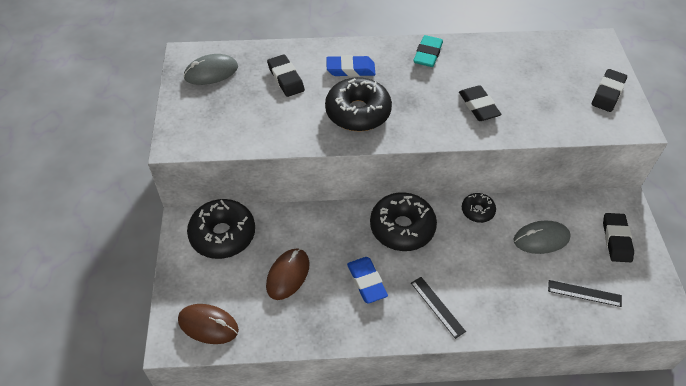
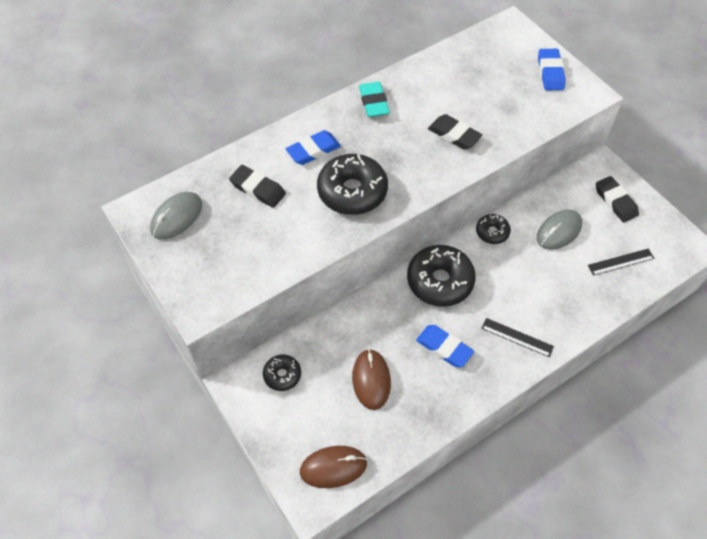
camera: 30 degrees left, 5 degrees up
black donut [187,199,255,259] -> black donut [263,354,301,391], size x0.53
black eraser [592,69,627,112] -> blue eraser [538,49,566,90]

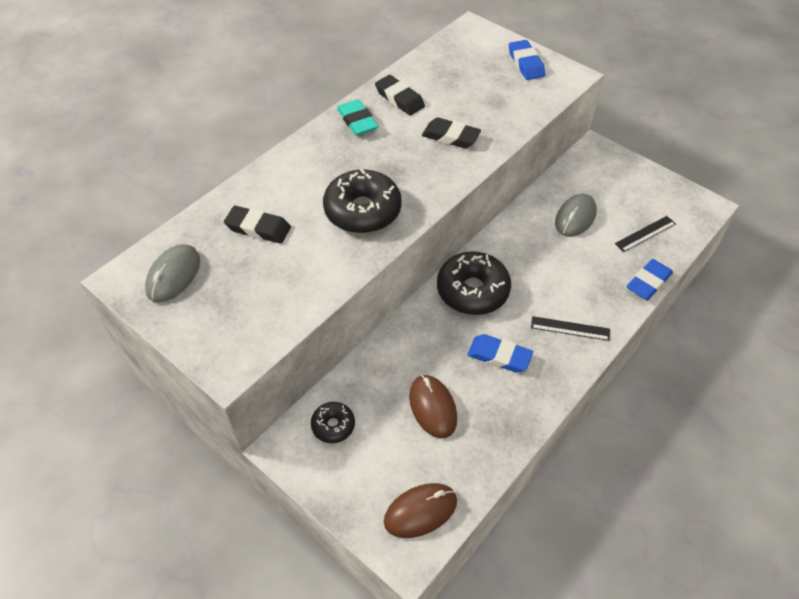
camera: 15 degrees left, 5 degrees down
blue eraser [286,130,341,165] -> blue eraser moved to [626,259,673,300]
black donut [476,214,511,244] -> none
black eraser [596,176,639,223] -> black eraser moved to [375,75,425,115]

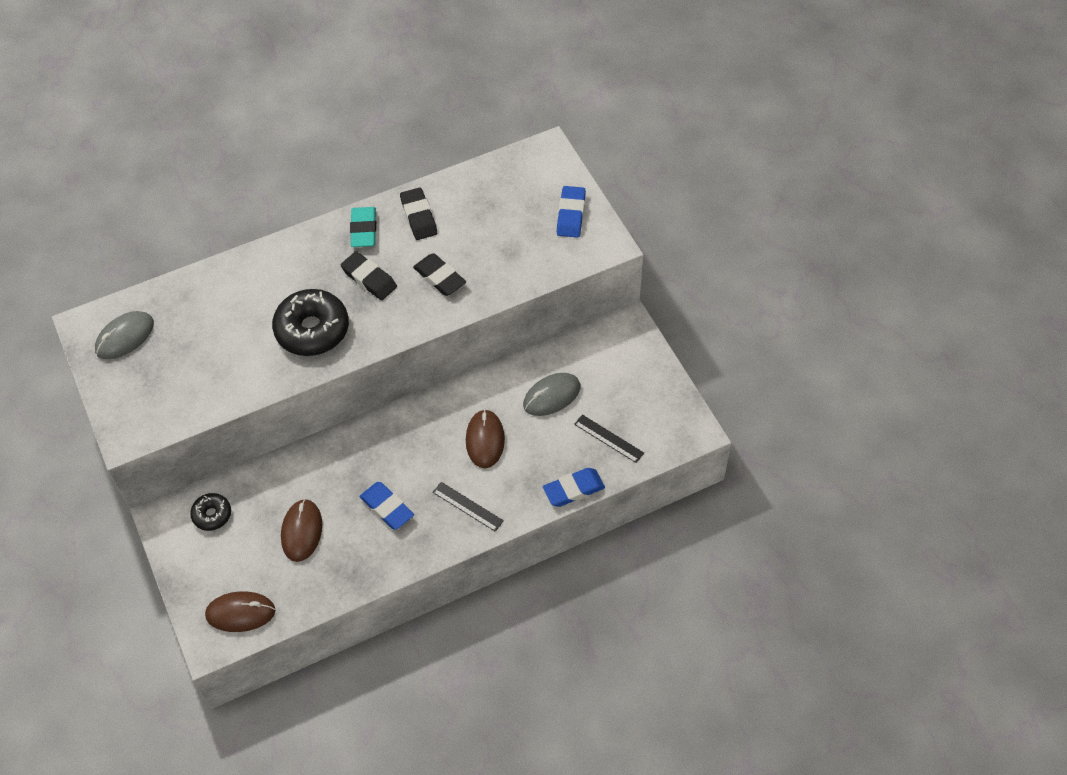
camera: 25 degrees right, 5 degrees up
black eraser [224,206,291,244] -> black eraser moved to [340,251,397,300]
black donut [437,251,511,315] -> none
black ruler [615,216,676,252] -> black ruler turned 45 degrees clockwise [574,414,644,463]
none -> brown mouse [466,409,505,468]

